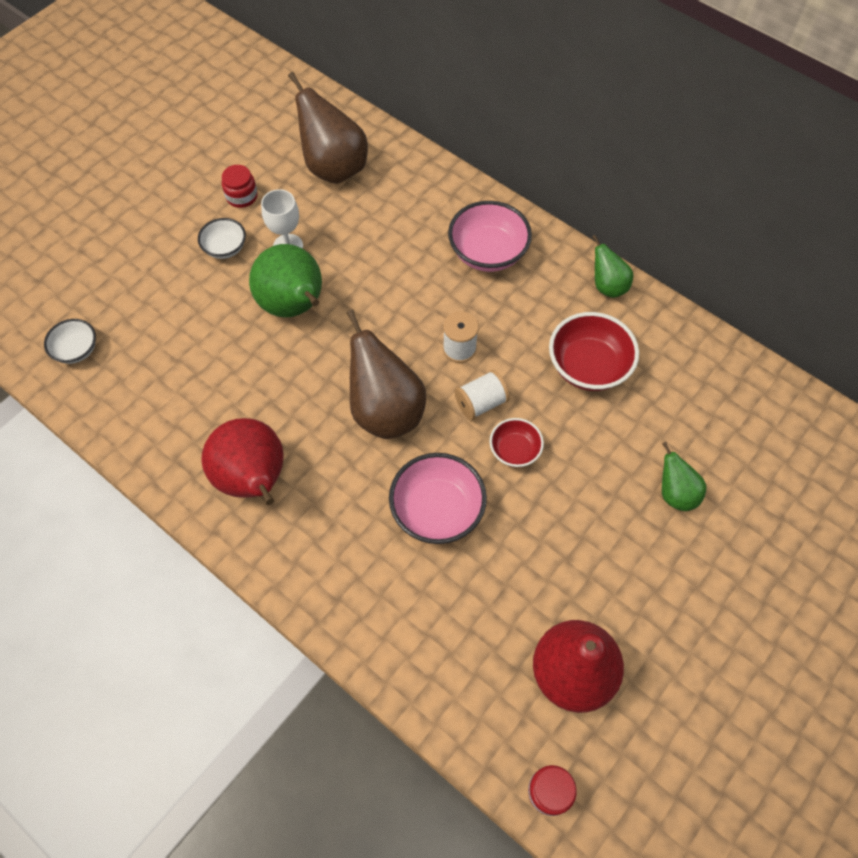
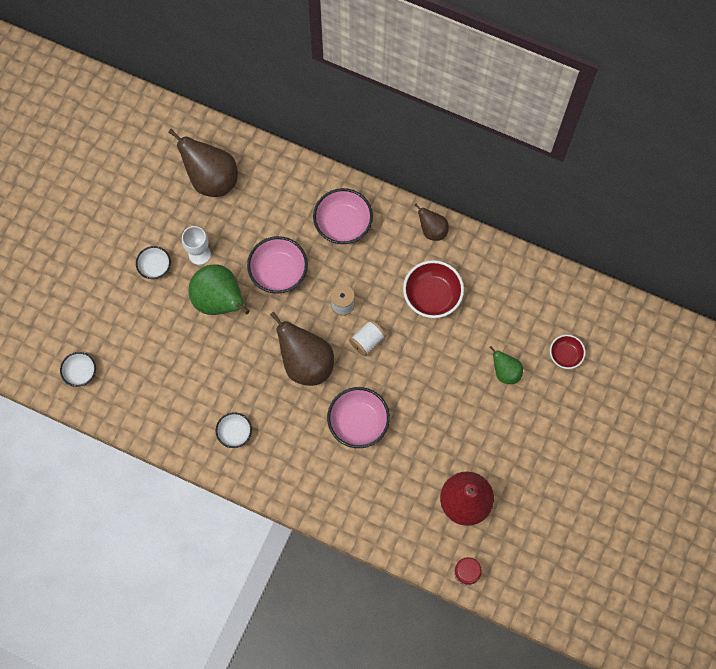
camera: 15 degrees left, 10 degrees up
red pear [201,418,284,505] -> white bowl [216,413,252,448]
red jar [222,165,258,208] -> none
red bowl [490,418,544,467] -> red bowl moved to [550,335,585,369]
green pear [592,235,633,298] -> brown pear [415,204,449,241]
none -> pink bowl [247,236,308,294]

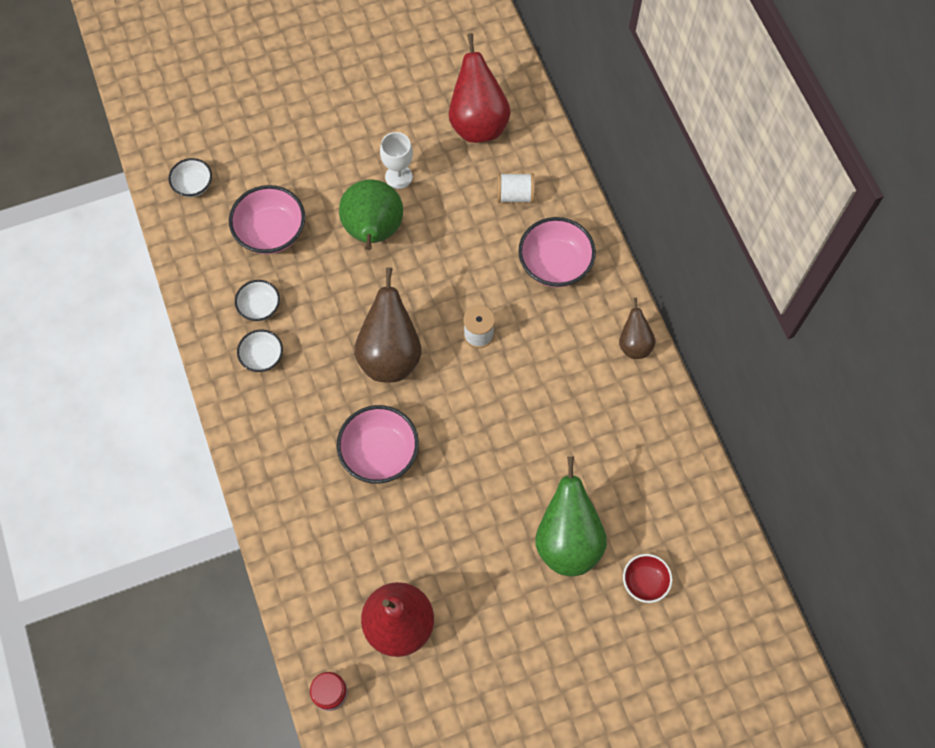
camera: 45 degrees right, 5 degrees down
white bowl [136,246,171,279] -> white bowl moved to [235,280,280,321]
brown pear [168,129,238,197] -> red pear [449,33,511,143]
pink bowl [247,236,308,294] -> pink bowl moved to [229,185,305,254]
white spool [349,319,386,356] -> white spool moved to [497,173,535,203]
red bowl [403,260,464,318] -> none
green pear [489,346,523,384] -> green pear [535,456,607,576], size x1.84

